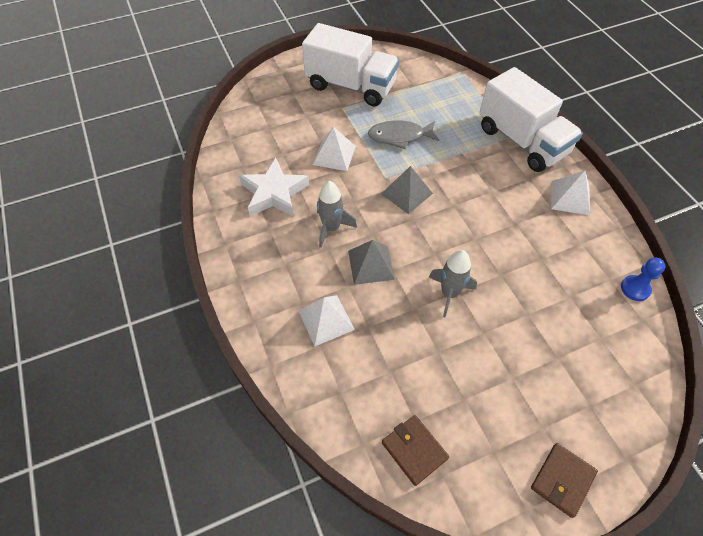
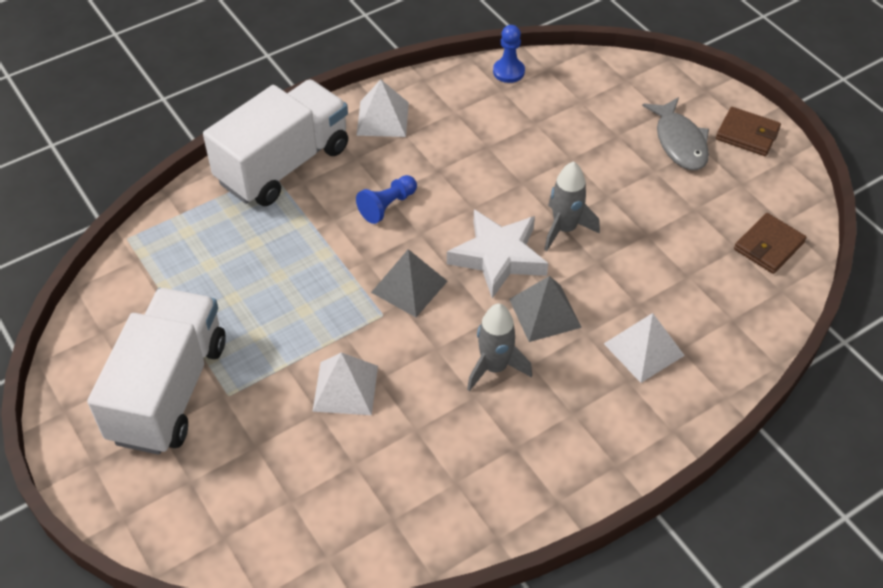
camera: 100 degrees left, 5 degrees down
white star [239,158,309,217] -> white star moved to [447,210,548,298]
grey fish [368,121,439,149] -> grey fish moved to [642,97,709,170]
none -> blue pawn [356,175,417,224]

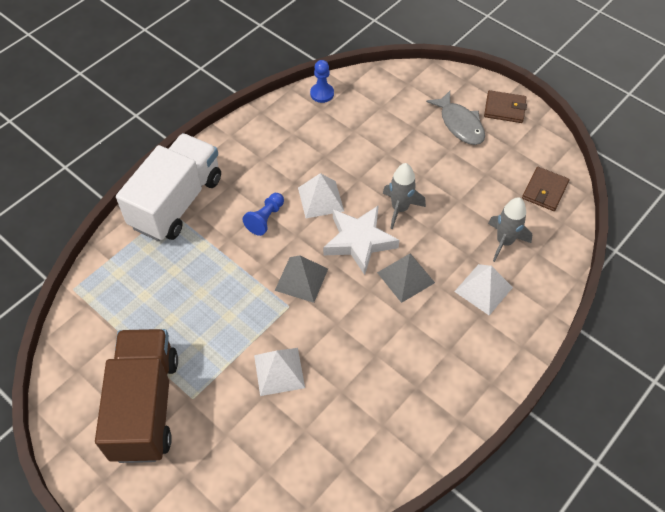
camera: 15 degrees left, 5 degrees up
white truck [87,288,226,455] -> brown truck [95,329,178,463]
white pyramid [356,79,409,137] -> white pyramid moved to [298,173,344,218]
grey rocket [467,304,532,391] -> grey rocket moved to [488,197,532,262]

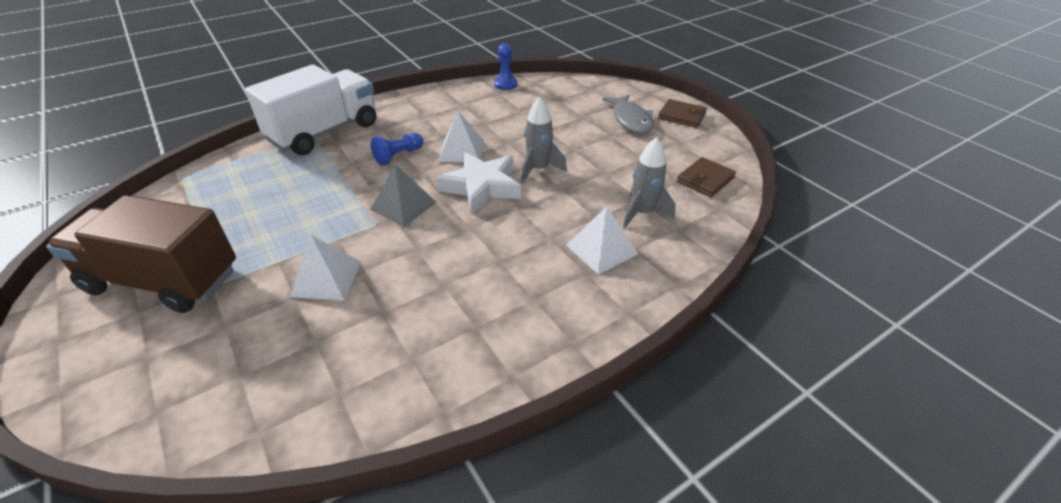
camera: 15 degrees right, 15 degrees down
brown truck [95,329,178,463] -> brown truck turned 90 degrees counterclockwise [46,195,236,313]
grey pyramid [377,253,435,303] -> none

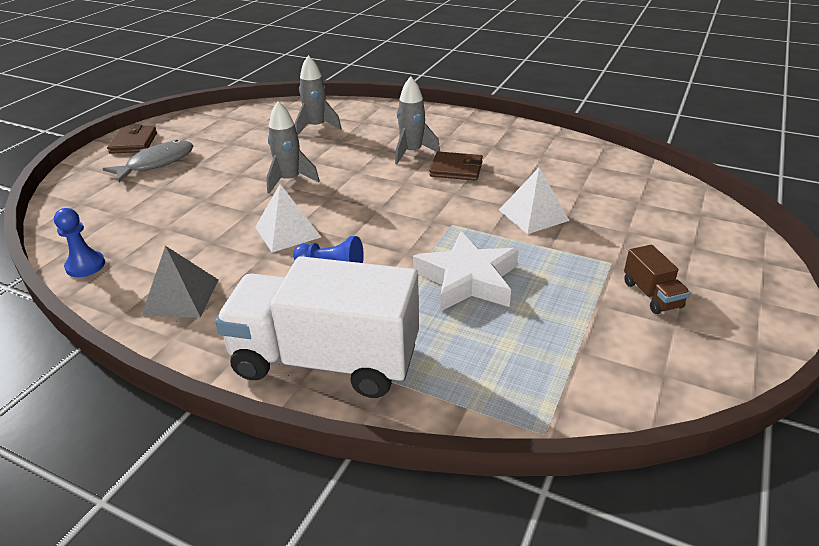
camera: 120 degrees left, 5 degrees down
brown truck [46,195,236,313] -> brown truck [624,245,690,314], size x0.41
grey pyramid [370,164,437,227] -> grey pyramid moved to [141,246,218,317]
white star [436,152,521,214] -> white star moved to [413,231,519,312]
white pyramid [566,206,638,275] -> none
brown wallet [677,157,736,197] -> brown wallet moved to [429,151,483,181]
none -> grey rocket [395,76,440,164]

